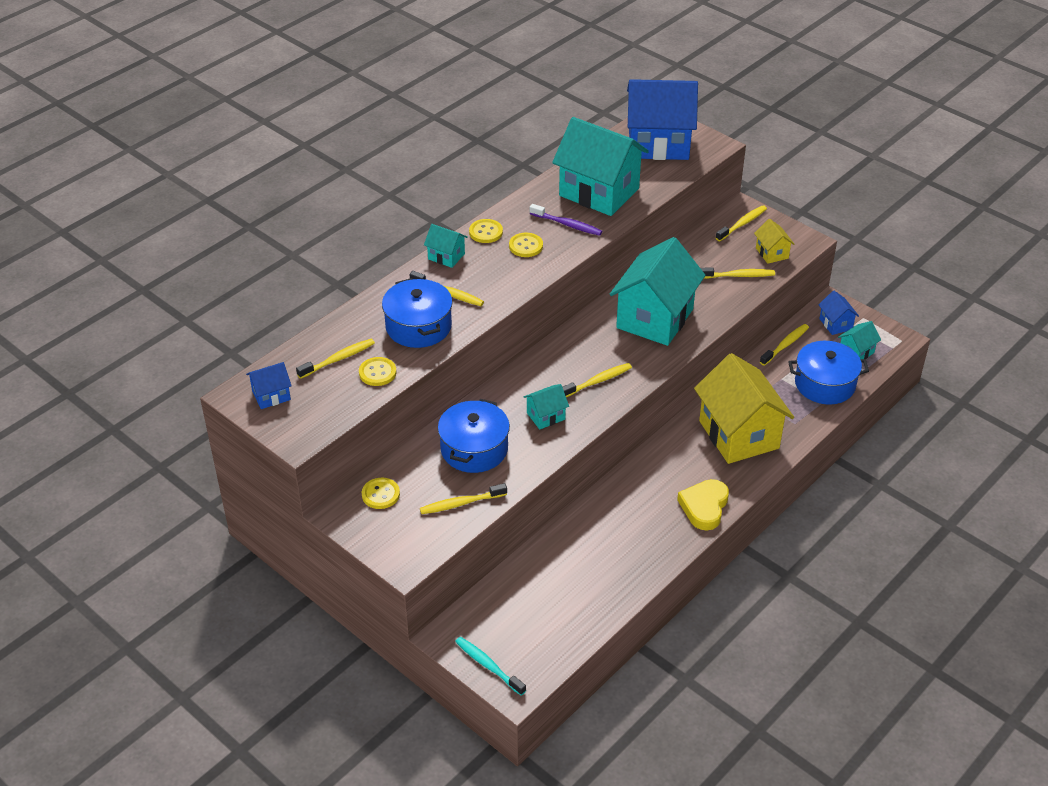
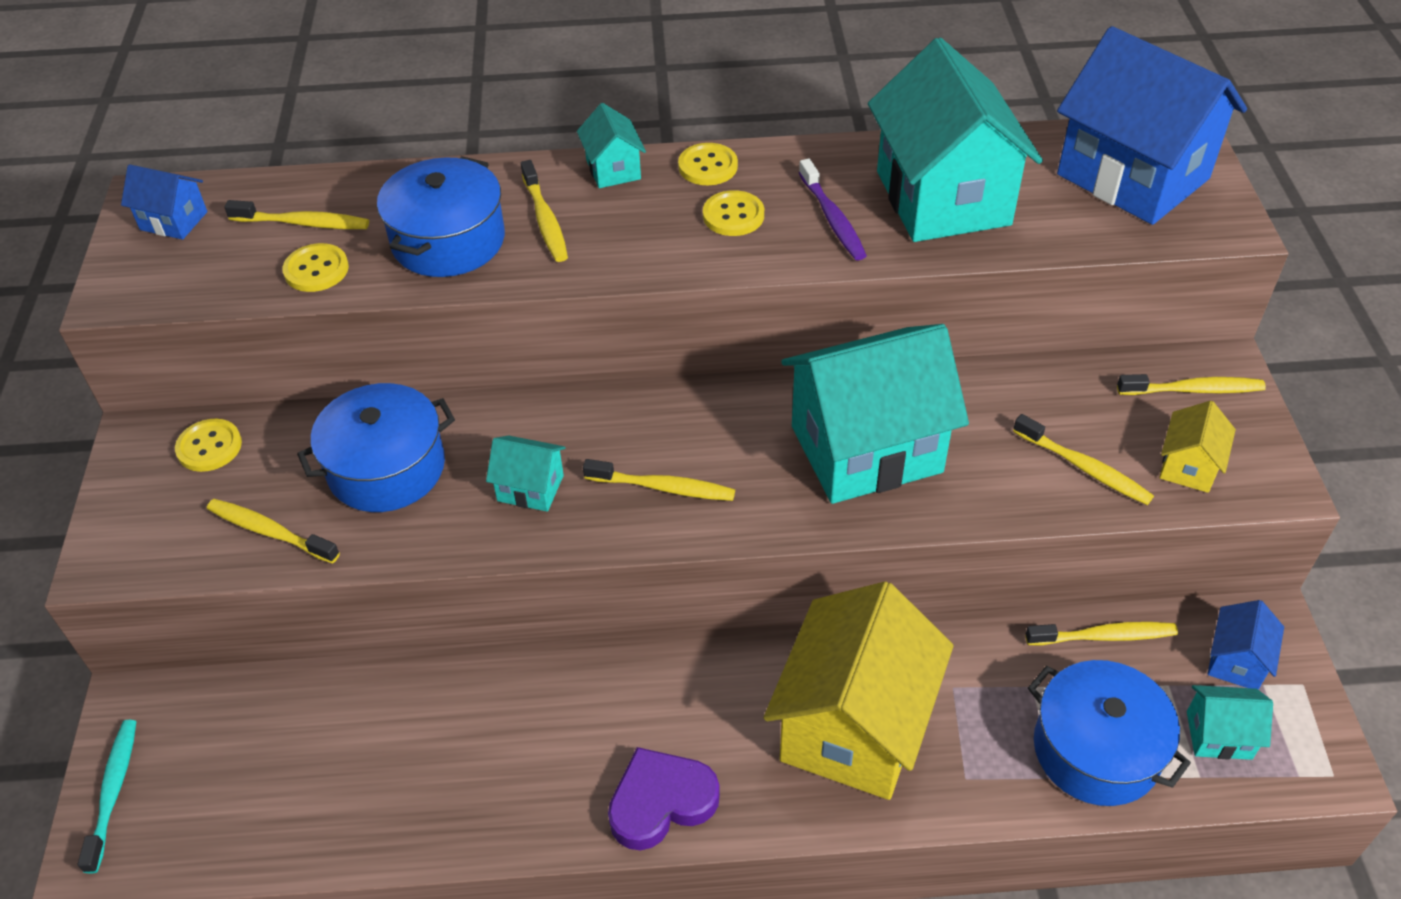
camera: 45 degrees right, 5 degrees up
yellow heart [677,479,729,530] -> purple heart [608,747,720,850]

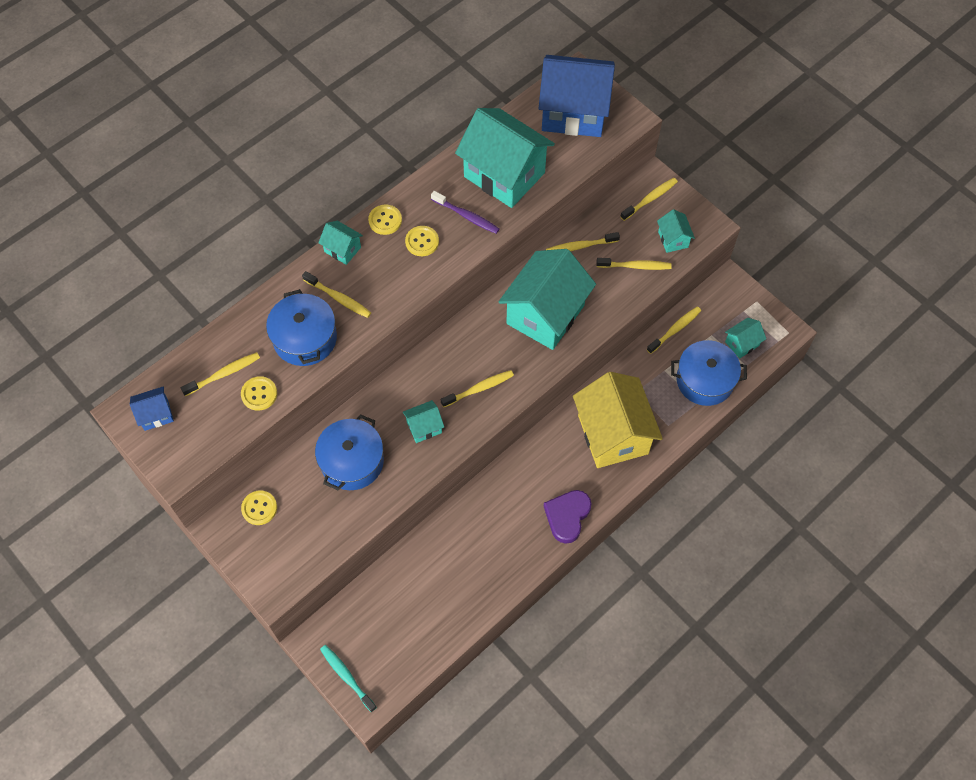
camera: 40 degrees left, 15 degrees up
yellow toothbrush [207,499,340,564] -> yellow toothbrush moved to [546,232,620,251]
yellow house [1159,401,1236,493] -> turquoise house [657,209,695,253]
blue house [1208,600,1284,690] -> none

